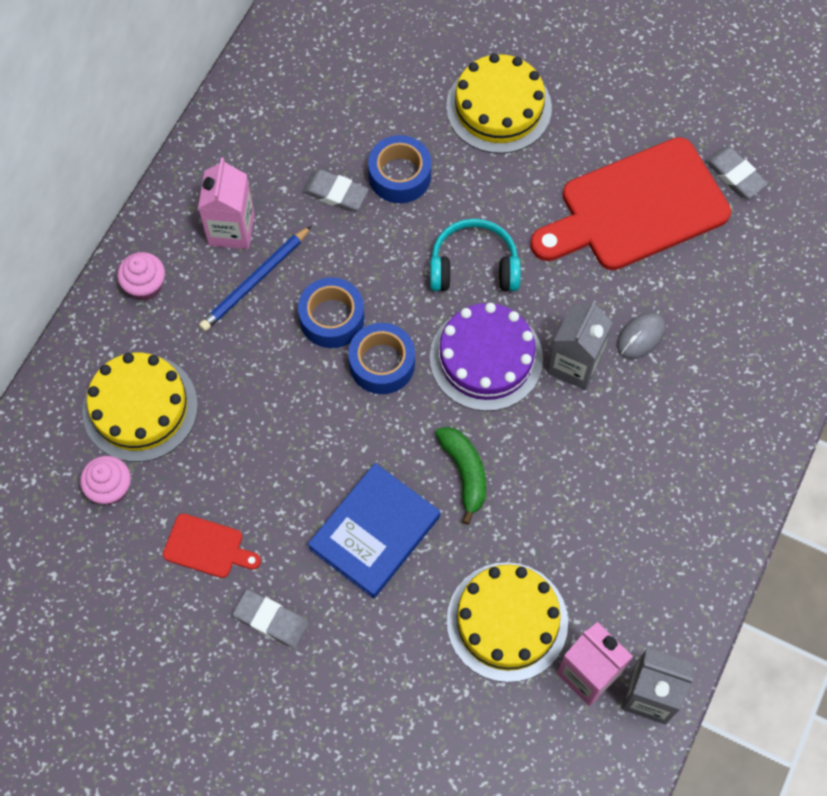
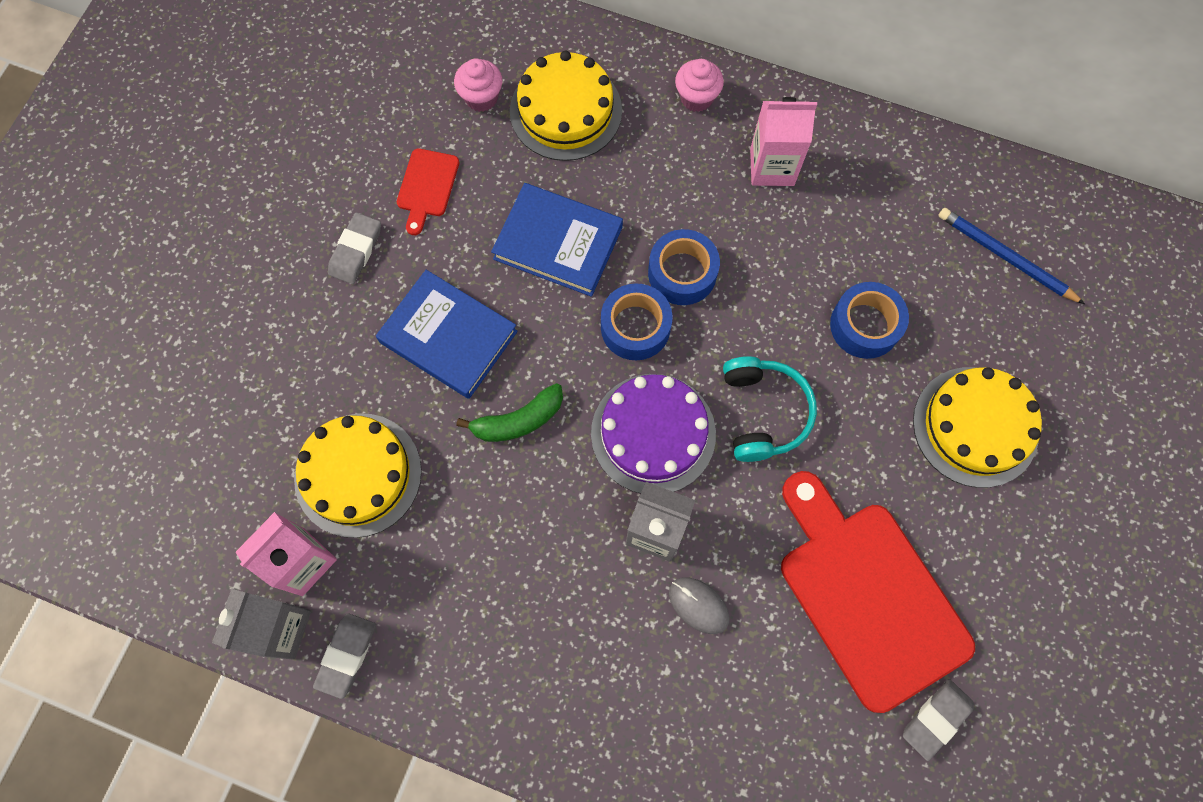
camera: 85 degrees right, 5 degrees up
blue pencil [199,225,312,331] -> blue pencil moved to [938,208,1085,304]
grey eraser [302,169,369,212] -> grey eraser moved to [313,613,376,699]
none -> blue book [491,183,623,297]

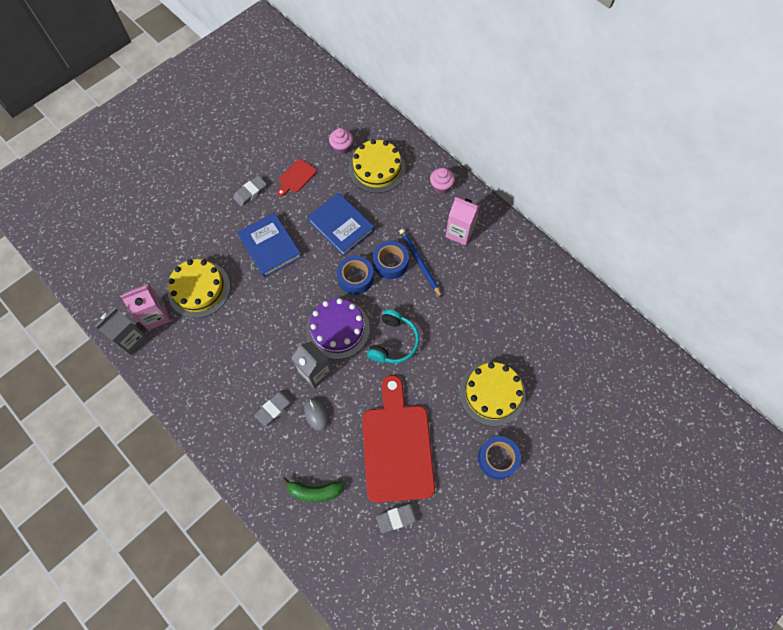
camera: 25 degrees right, 5 degrees down
grey eraser [313,613,376,699] -> grey eraser moved to [254,390,294,426]
green banana [456,383,563,442] -> green banana moved to [282,477,344,502]
blue tape [830,282,909,359] -> blue tape moved to [478,436,521,479]
blue pencil [938,208,1085,304] -> blue pencil moved to [399,229,442,298]

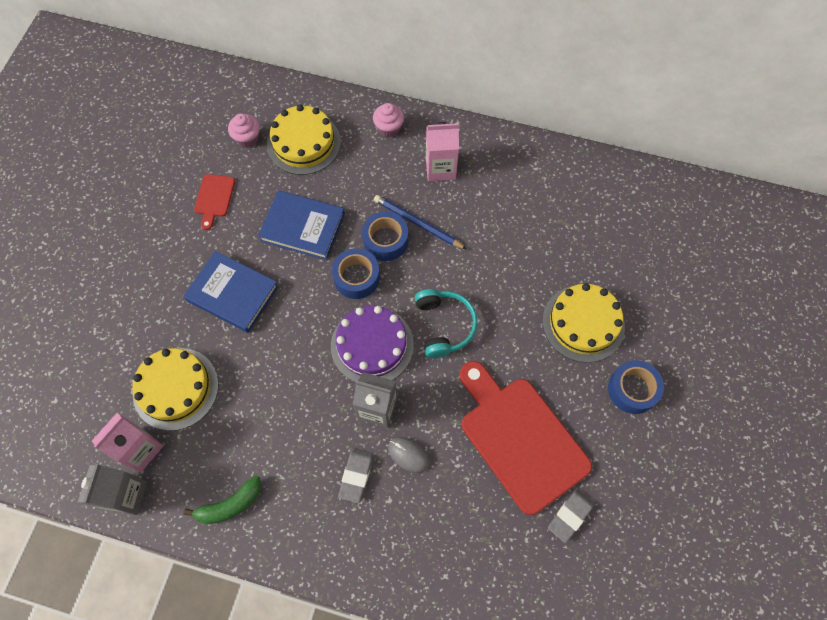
camera: 30 degrees left, 0 degrees up
grey eraser [233,176,267,207] -> none
green banana [282,477,344,502] -> green banana moved to [183,476,261,524]

